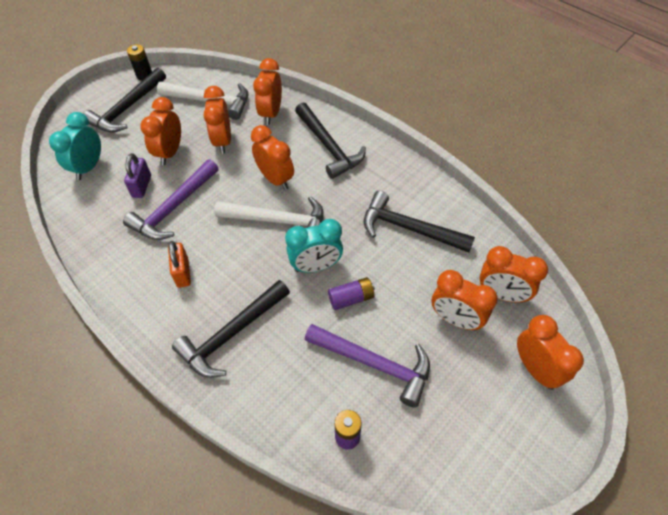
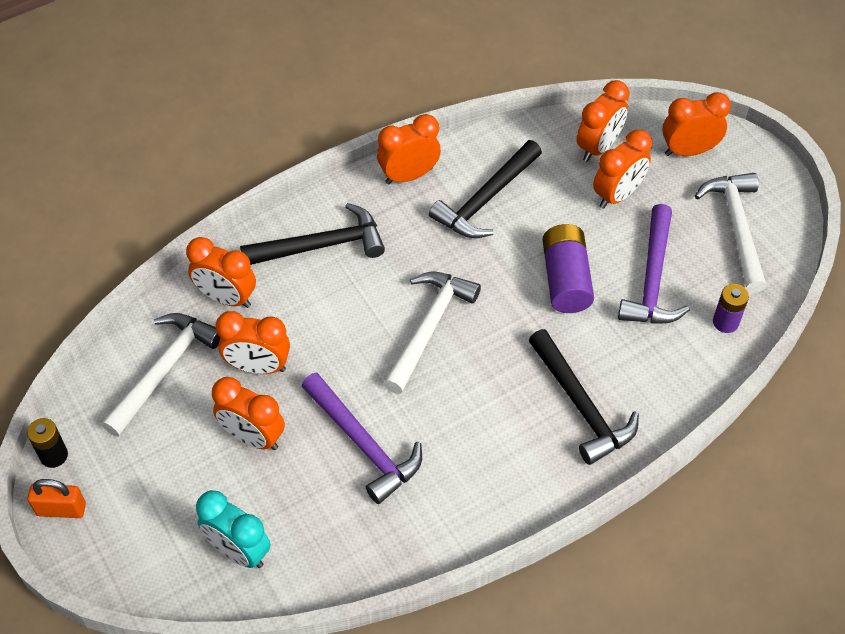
camera: 75 degrees left, 0 degrees up
black hammer [83,68,166,133] -> none
purple padlock [124,153,151,198] -> none
orange padlock [168,241,191,288] -> orange padlock moved to [27,479,86,518]
orange clock [251,125,294,190] -> orange clock moved to [377,114,441,184]
turquoise clock [285,219,343,273] -> none
purple hammer [305,324,430,408] -> purple hammer turned 150 degrees clockwise [618,204,690,324]
purple battery [328,277,375,310] -> purple battery [543,224,594,313], size x1.63
none -> white hammer [695,173,767,293]

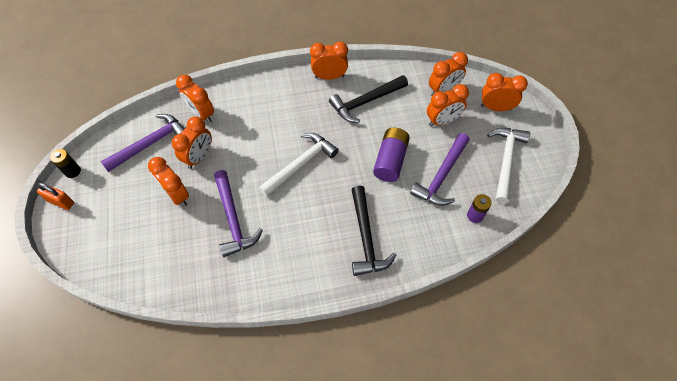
camera: 20 degrees right, 5 degrees up
white hammer [101,313,220,437] -> purple hammer [101,114,185,172]
turquoise clock [196,490,271,568] -> none
orange clock [215,311,290,374] -> orange clock turned 90 degrees counterclockwise [172,116,212,169]
black hammer [240,203,385,265] -> none

